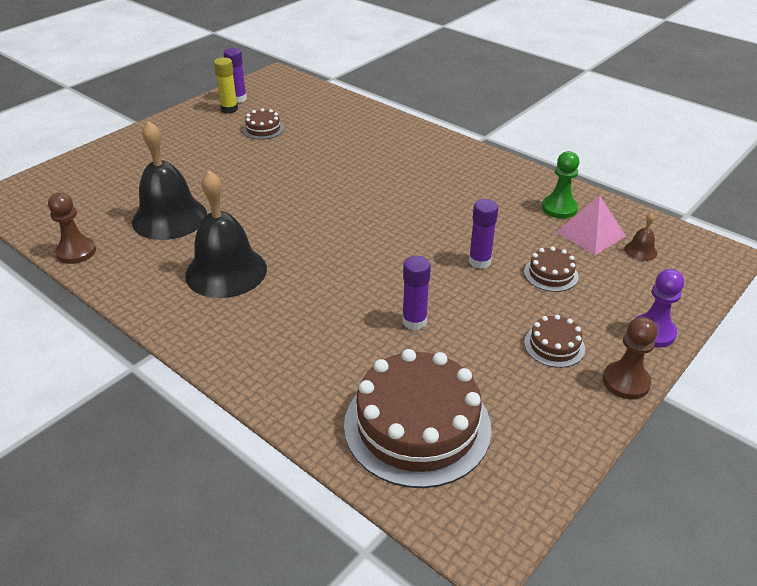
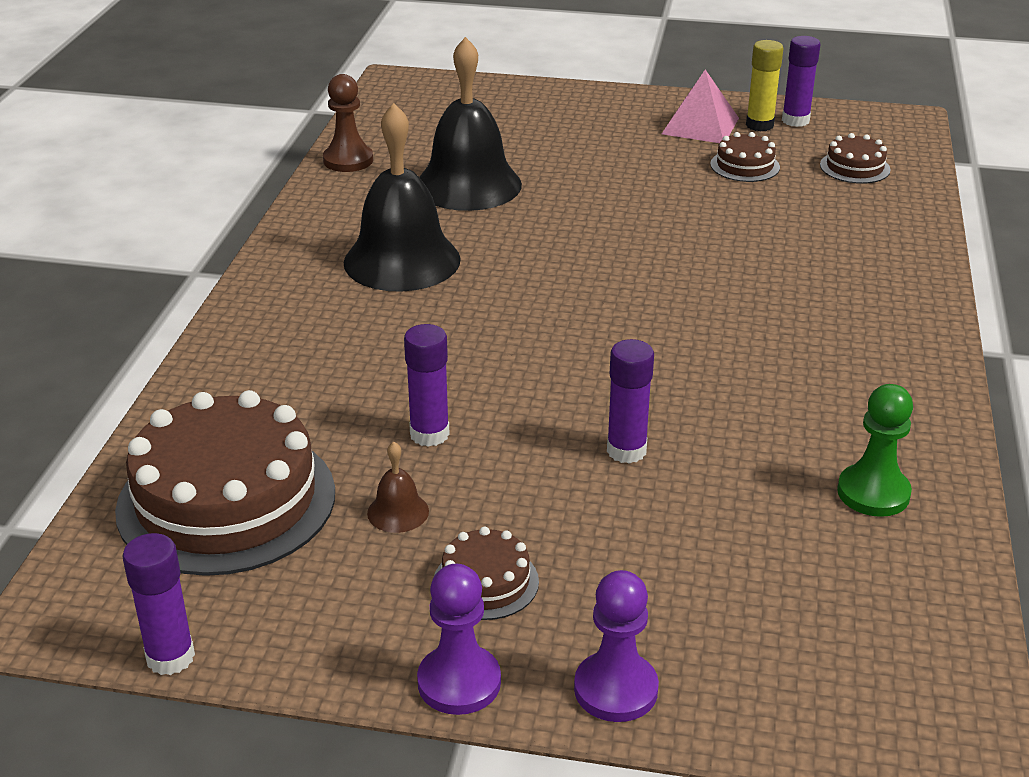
camera: 60 degrees right, 5 degrees down
brown cake [524,246,579,292] -> brown cake moved to [820,133,891,184]
pink pyramid [556,195,626,255] -> pink pyramid moved to [662,69,739,143]
brown pawn [603,317,657,399] -> purple pawn [417,564,501,715]
brown bell [624,213,657,261] -> brown bell moved to [367,442,429,533]
none -> purple glue stick [122,533,195,675]

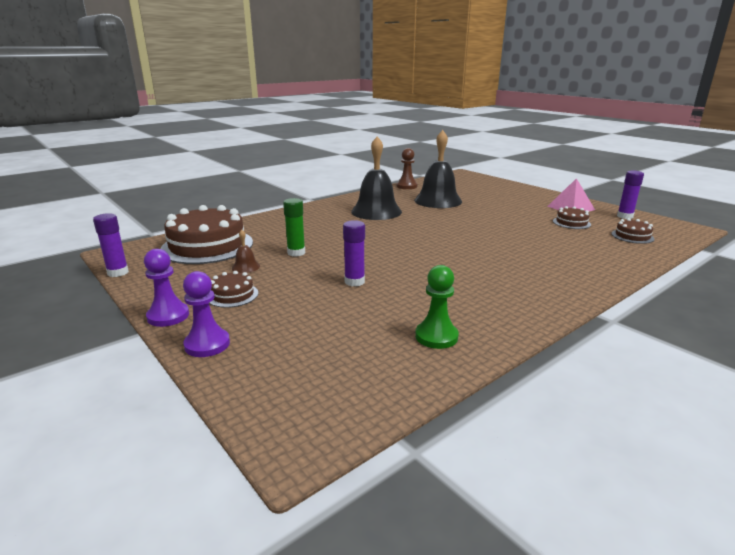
camera: 40 degrees right, 10 degrees down
purple glue stick [404,324,450,447] -> green glue stick [283,198,305,257]
yellow glue stick [746,40,784,132] -> none

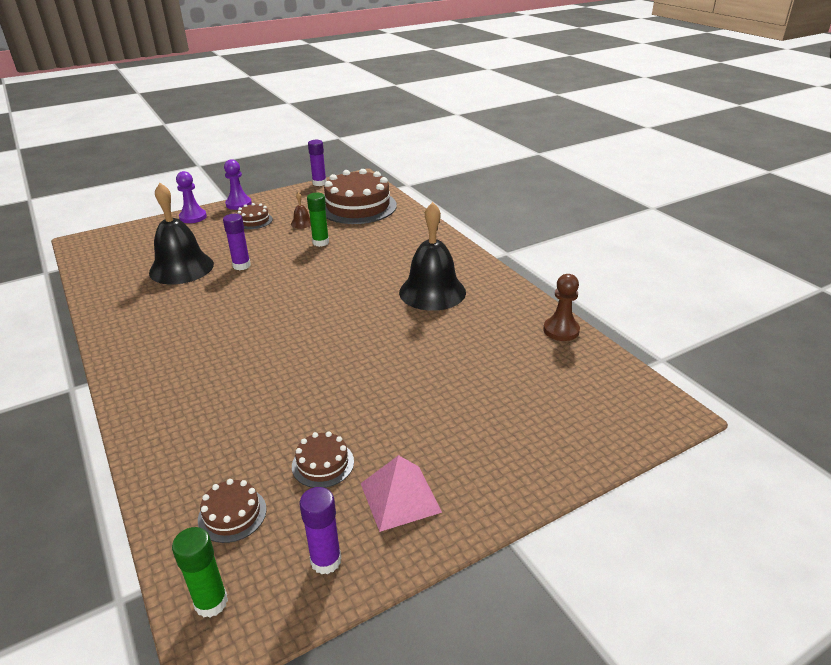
camera: 100 degrees right, 10 degrees up
black bell [414,130,462,208] -> black bell moved to [149,183,214,284]
green pawn [415,265,459,349] -> none
none -> green glue stick [172,527,228,618]

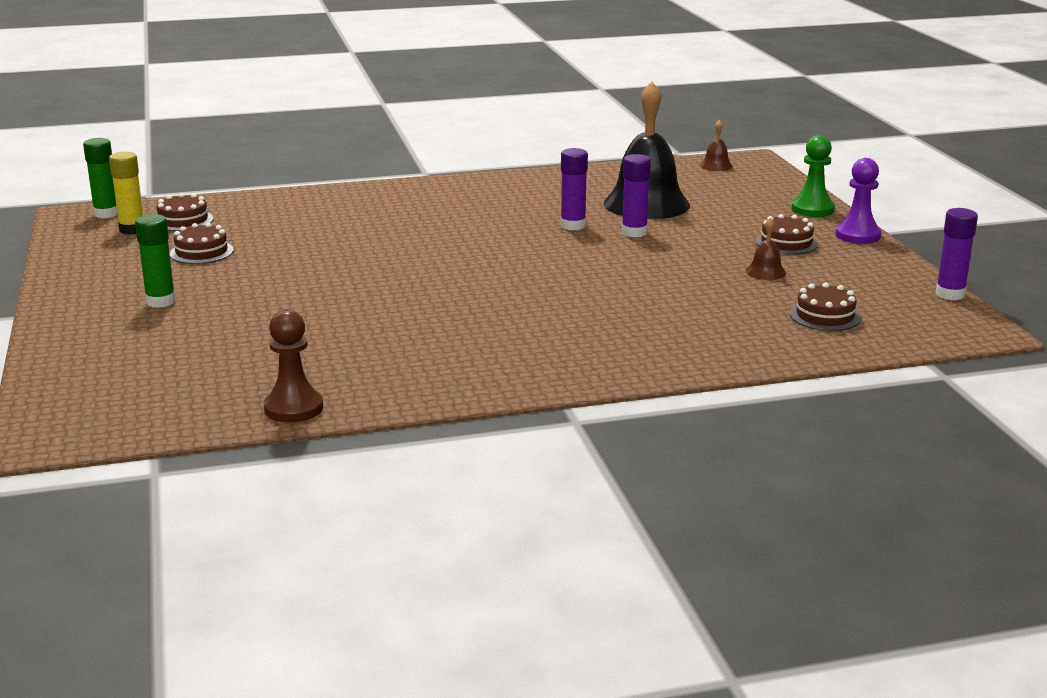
camera: 105 degrees right, 10 degrees down
purple pawn [176,171,207,223] -> green pawn [792,135,835,217]
purple glue stick [299,487,341,574] -> purple glue stick moved to [561,148,588,230]
green glue stick [307,193,329,247] -> green glue stick moved to [135,214,176,308]
brown cake [324,169,397,224] -> brown cake [790,283,861,331], size x0.46
pink pyramid [361,455,442,532] -> none
black bell [399,202,466,311] -> none
none -> yellow glue stick [109,152,143,234]
none -> brown bell [700,120,733,171]

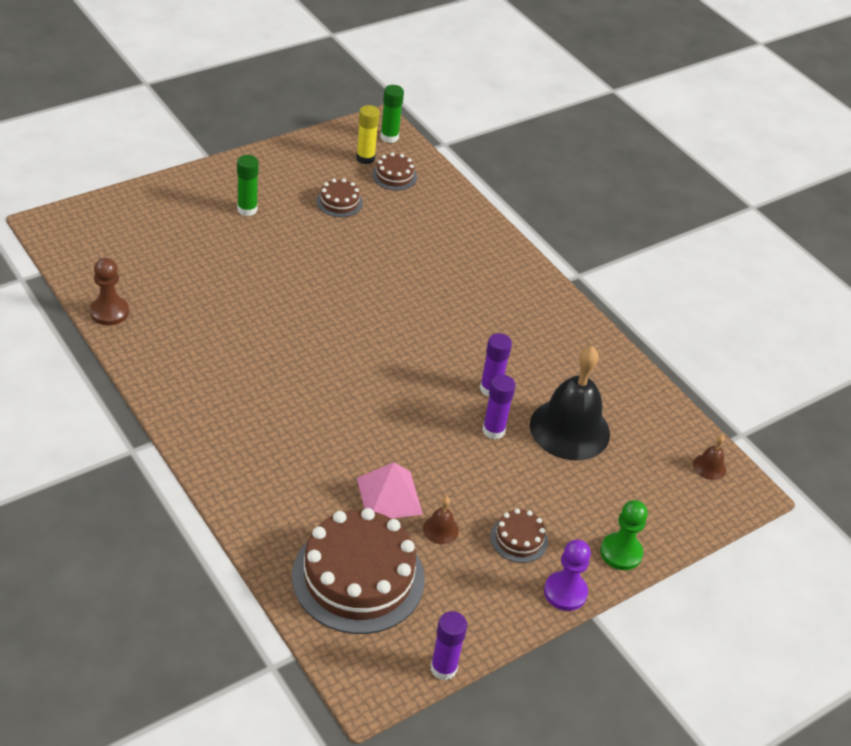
camera: 65 degrees right, 20 degrees up
brown cake [790,283,861,331] -> brown cake [292,508,425,634], size x2.19
none -> pink pyramid [357,462,423,519]

